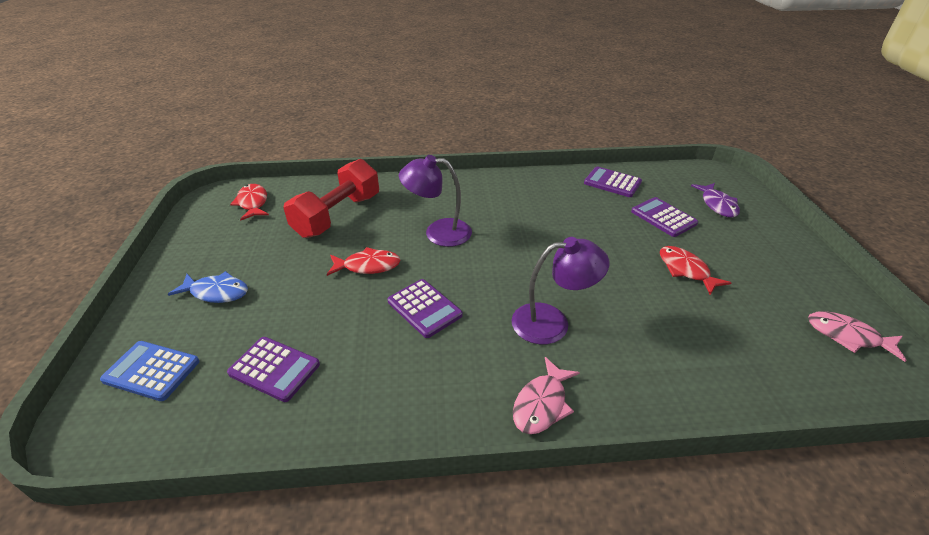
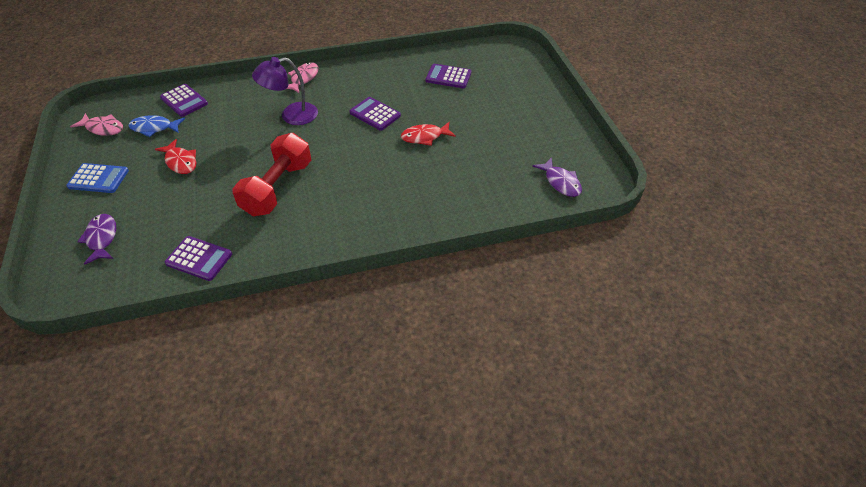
camera: 170 degrees right, 10 degrees up
blue calculator [100,341,200,401] -> blue calculator moved to [66,163,129,193]
blue fish [168,271,248,303] -> blue fish moved to [128,115,185,137]
red fish [230,184,269,221] -> purple fish [532,157,582,197]
red dumbbell [283,159,379,238] -> red dumbbell moved to [232,133,311,216]
purple lamp [399,155,472,247] -> none
purple calculator [631,197,698,237] -> purple calculator moved to [160,84,208,117]

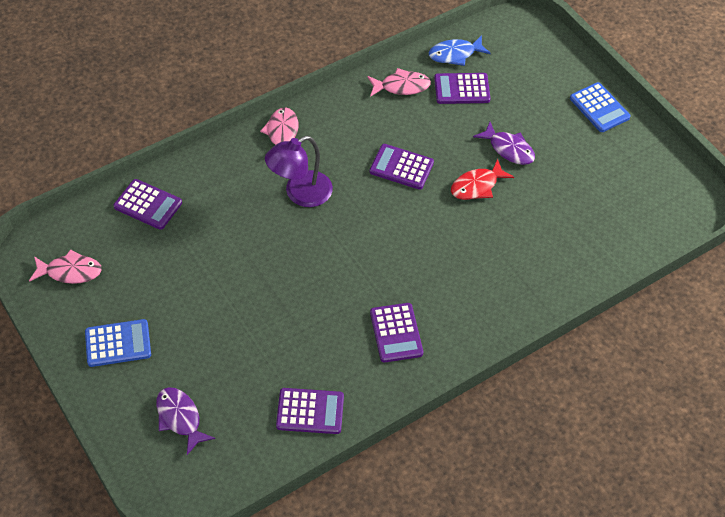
camera: 20 degrees left, 5 degrees up
blue fish [128,115,185,137] -> blue fish moved to [429,35,491,66]
red fish [155,139,196,174] -> none
red dumbbell [232,133,311,216] -> none
purple fish [532,157,582,197] -> purple fish moved to [473,122,535,165]
none -> pink fish [367,68,431,97]
none -> purple calculator [370,303,423,363]
none -> blue calculator [570,82,631,132]

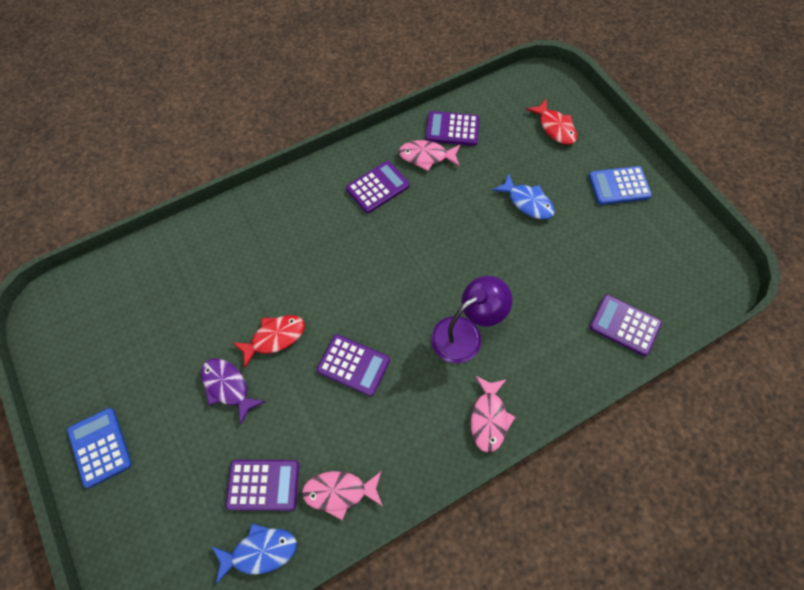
camera: 175 degrees left, 10 degrees up
pink fish [29,249,102,284] -> pink fish moved to [399,140,461,171]
purple fish [156,387,215,455] -> red fish [526,99,578,145]
purple calculator [370,303,423,363] -> purple calculator turned 60 degrees clockwise [346,161,410,213]
none -> blue fish [492,173,555,219]

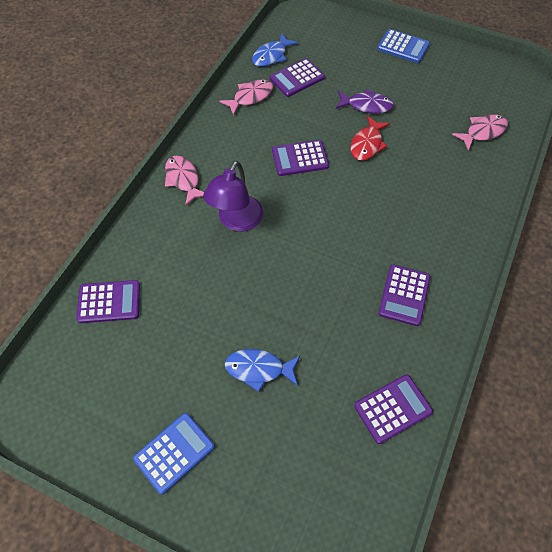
camera: 145 degrees right, 5 degrees down
pink fish [399,140,461,171] -> pink fish moved to [452,115,508,151]
red fish [526,99,578,145] -> none

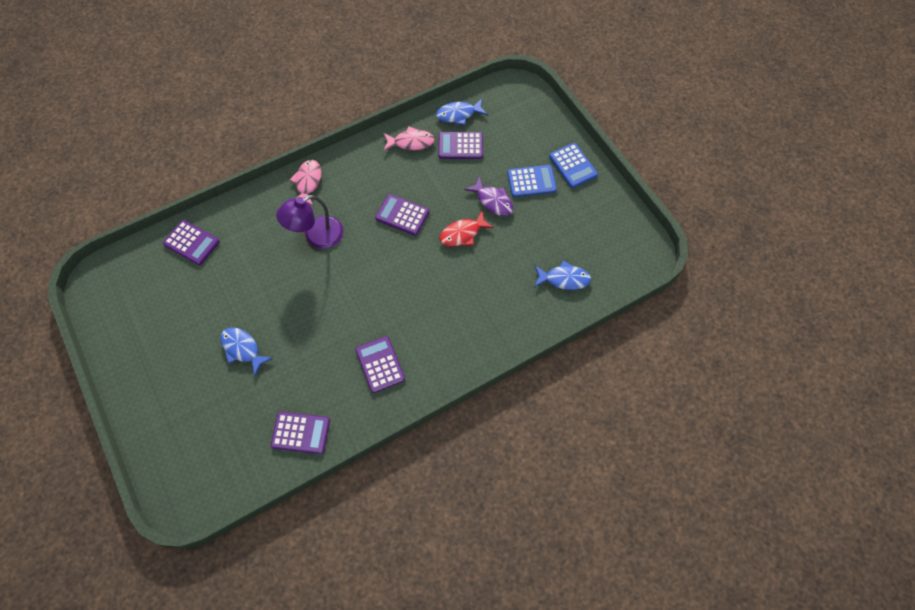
camera: 35 degrees right, 5 degrees up
blue calculator [133,413,214,494] -> blue calculator moved to [507,165,557,197]
purple calculator [378,265,430,326] -> purple calculator turned 105 degrees clockwise [355,336,405,393]
pink fish [452,115,508,151] -> blue fish [534,261,591,290]

